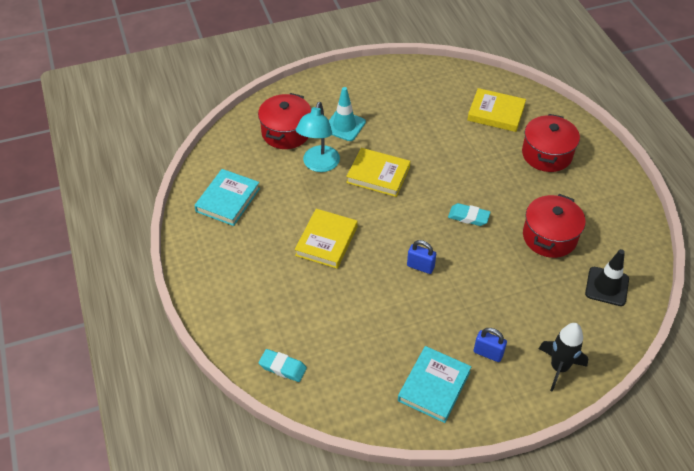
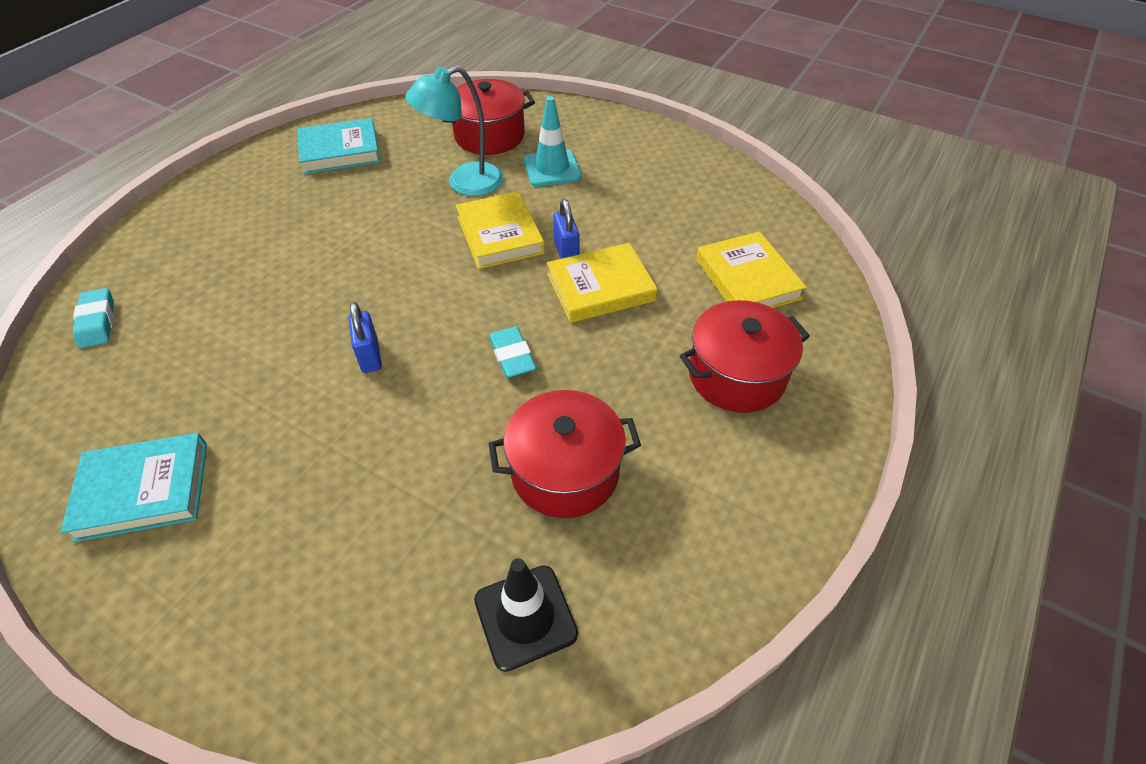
camera: 50 degrees right, 0 degrees up
yellow book [295,209,357,269] -> yellow book moved to [547,243,657,323]
blue padlock [474,328,507,362] -> blue padlock moved to [553,199,580,259]
black rocket [539,323,588,392] -> none

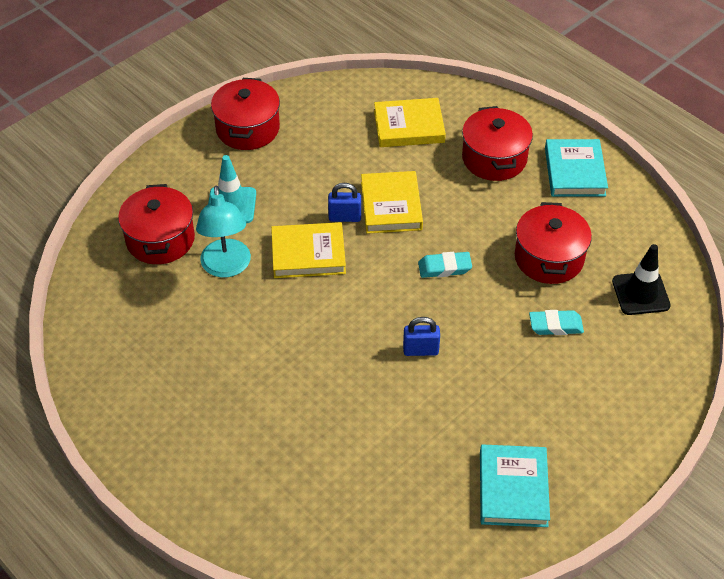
camera: 75 degrees left, 0 degrees up
turquoise eraser [73,288,114,348] -> turquoise eraser moved to [529,310,584,335]
turquoise book [298,118,381,174] -> turquoise book moved to [545,139,608,197]
none -> red pot [211,78,280,150]

